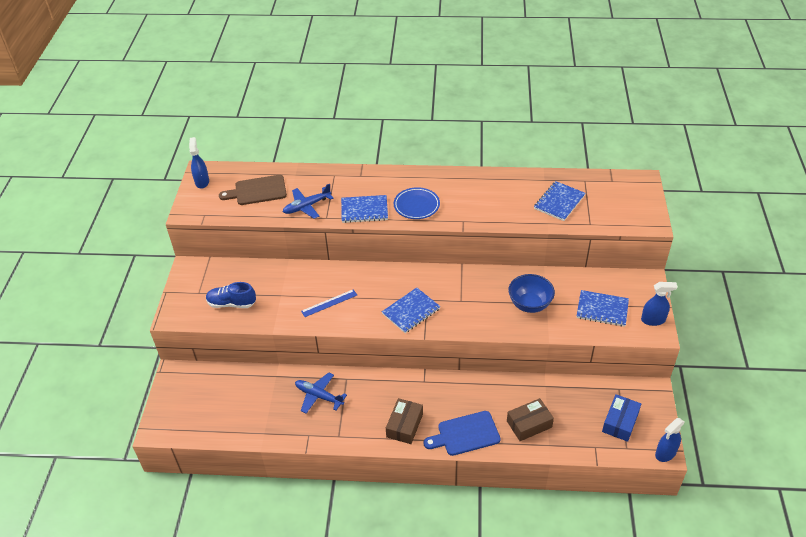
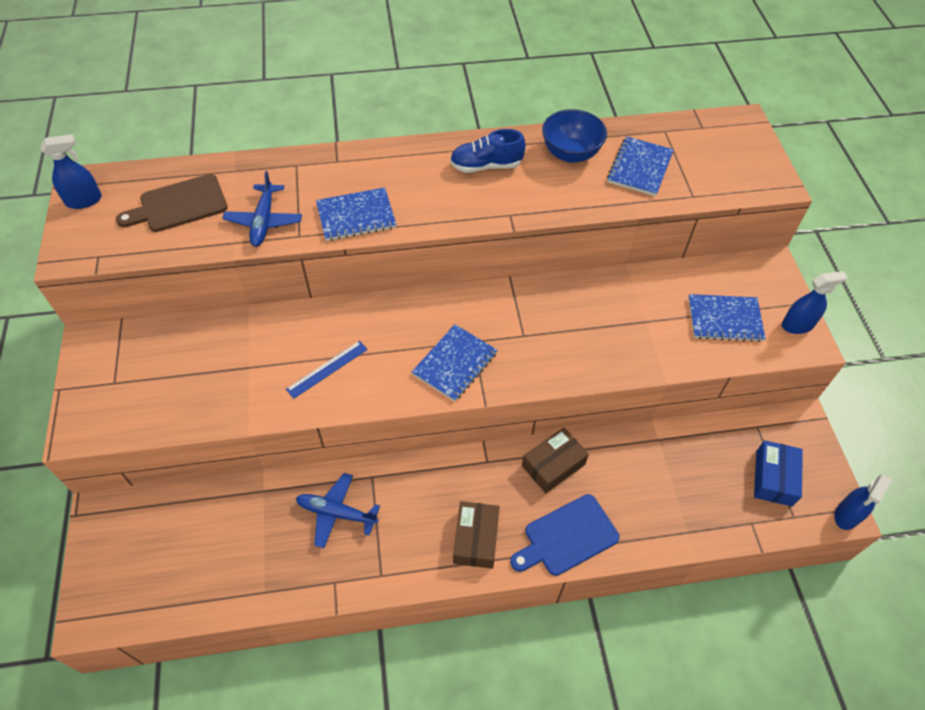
camera: 15 degrees left, 10 degrees up
blue spray bottle [189,137,209,189] -> blue spray bottle turned 90 degrees clockwise [40,134,102,209]
blue shoe [206,282,256,308] -> blue shoe moved to [450,129,526,173]
blue plane [283,184,334,219] -> blue plane turned 45 degrees counterclockwise [222,171,302,246]
blue plate [394,187,440,219] -> none
brown box [507,398,554,441] -> brown box moved to [522,427,589,493]
blue bowl [508,274,555,313] -> blue bowl moved to [542,109,607,163]

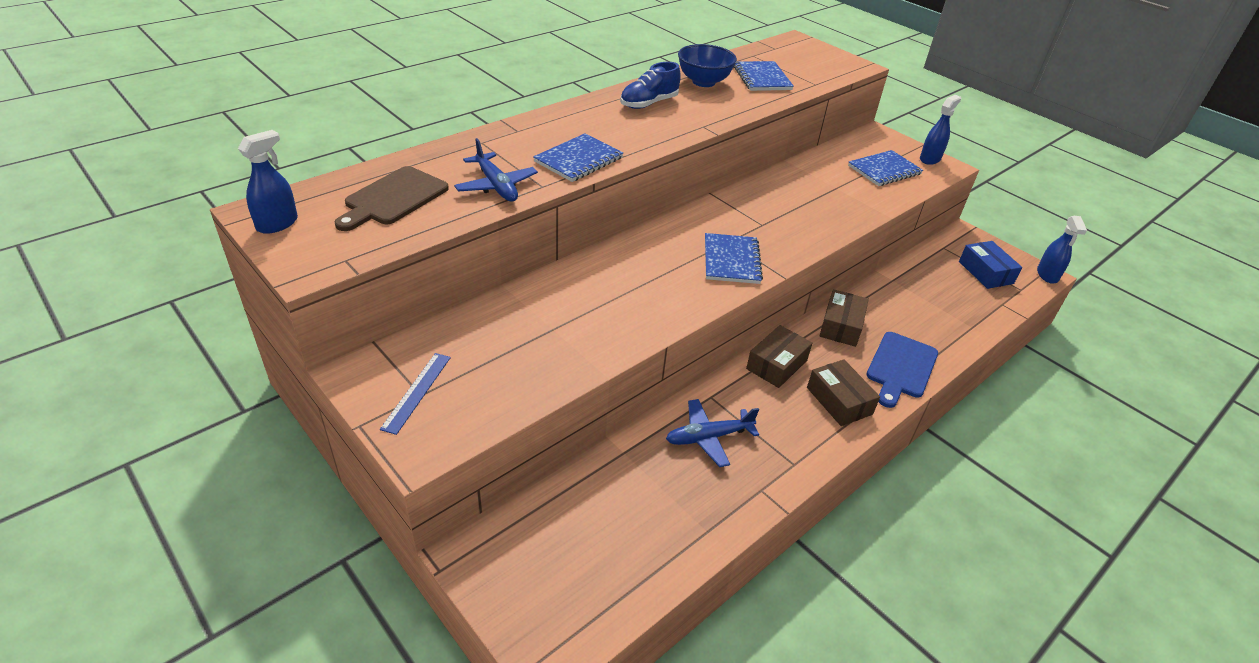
camera: 35 degrees left, 15 degrees down
blue ruler [286,341,368,399] -> blue ruler moved to [380,353,451,435]
none -> brown box [746,325,812,388]

